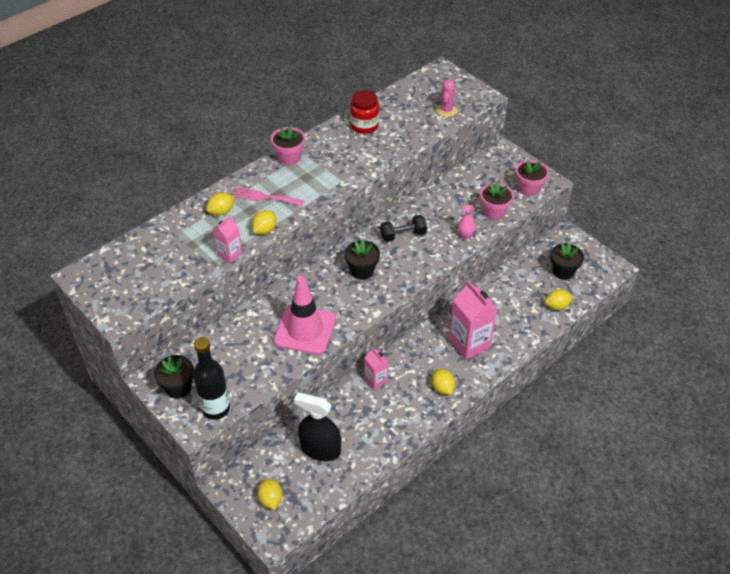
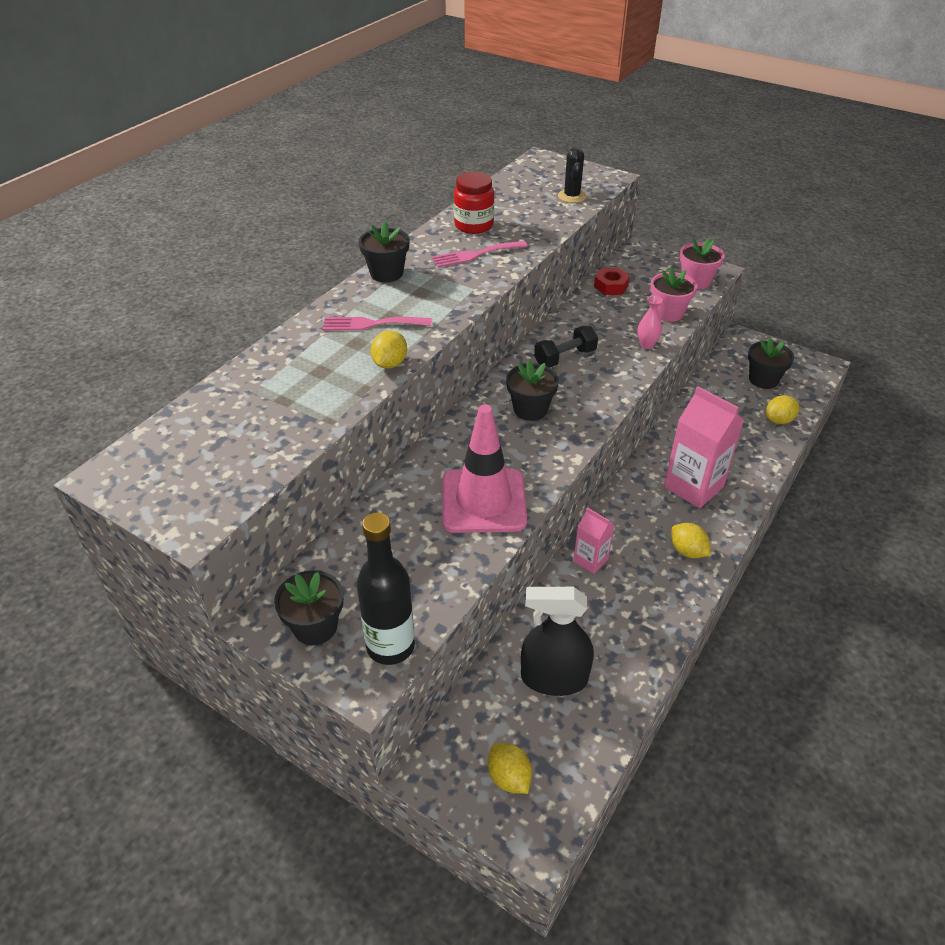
camera: 15 degrees left, 5 degrees down
yellow lemon [206,192,235,216] -> none
pink carton [213,216,242,263] -> none
pink flower pot [271,125,305,165] -> black flower pot [359,221,409,282]
pink cactus [436,79,457,117] -> black cactus [558,147,586,203]
none -> pink fork [432,241,528,267]
none -> red nut [594,268,630,295]

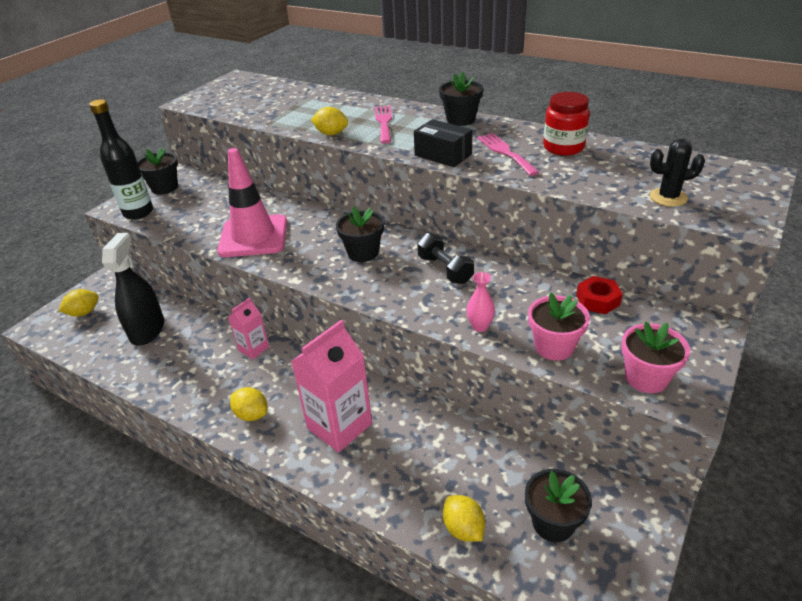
camera: 90 degrees right, 5 degrees down
yellow lemon [671,523,711,558] -> yellow lemon turned 75 degrees clockwise [230,387,267,421]
none -> black box [414,119,473,167]

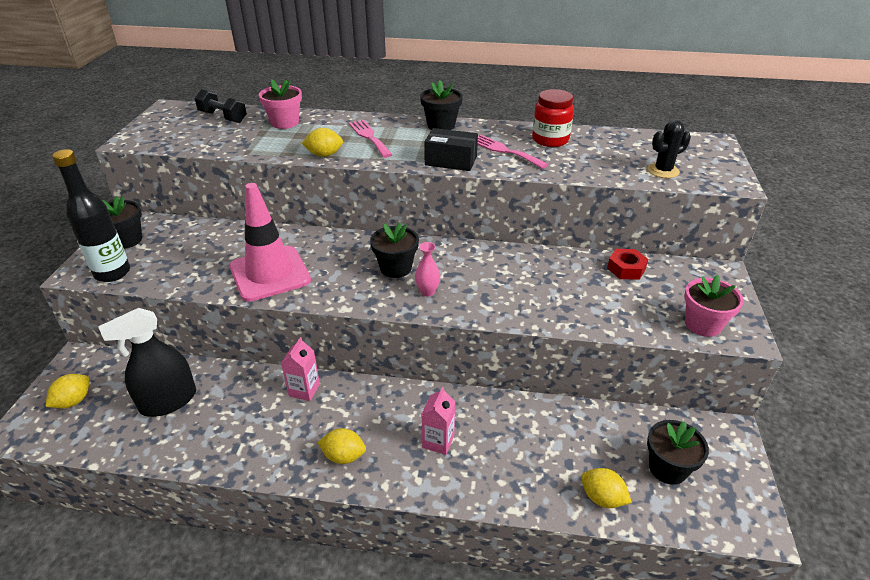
camera: 25 degrees left, 0 degrees up
black spray bottle [102,233,164,346] -> black spray bottle turned 105 degrees counterclockwise [98,308,196,417]
pink carton [291,320,372,452] -> pink carton [421,387,455,455], size x0.54
black dumbbell [417,233,474,284] -> black dumbbell moved to [195,89,247,123]
pink vase [466,272,495,332] -> pink vase moved to [415,242,440,296]
pink flower pot [528,293,590,361] -> pink flower pot moved to [259,80,302,129]

